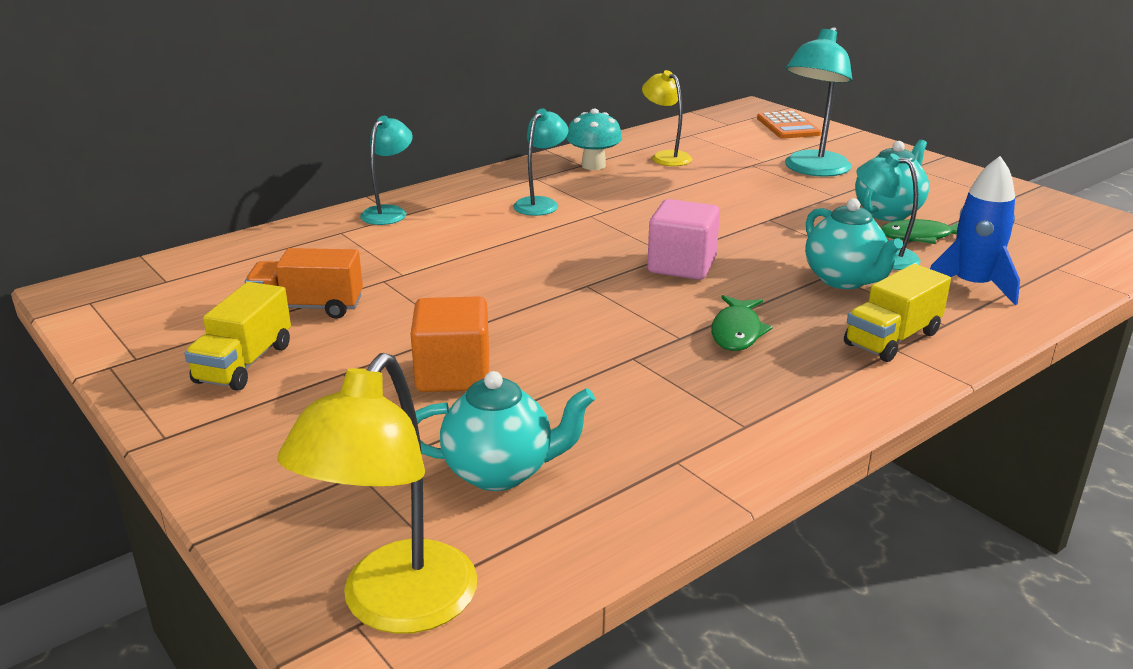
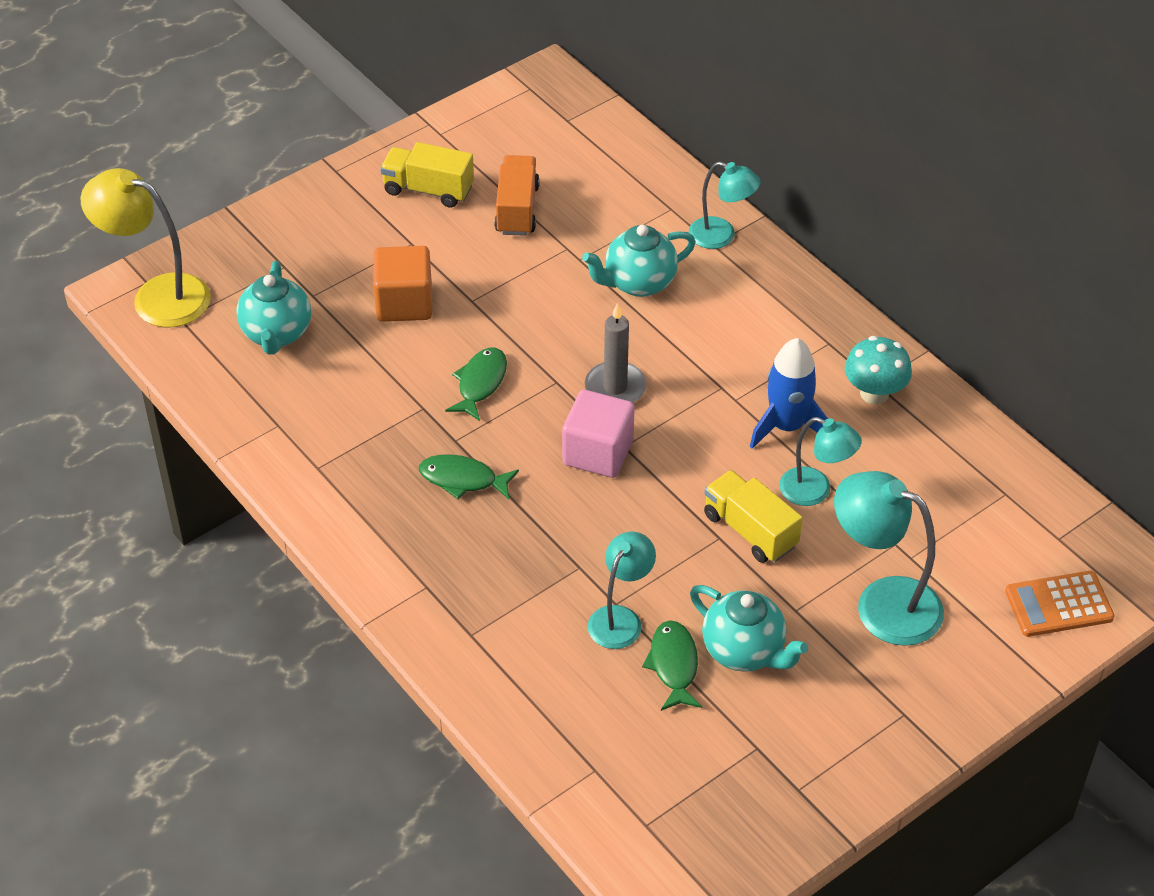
camera: 90 degrees right, 20 degrees up
turquoise lamp [513,109,569,216] -> turquoise lamp moved to [779,417,862,506]
yellow lamp [642,70,692,166] -> none
turquoise teapot [805,198,903,289] -> turquoise teapot moved to [582,225,696,297]
yellow truck [844,264,951,362] -> yellow truck moved to [704,470,803,563]
blue rocket [930,156,1020,305] -> blue rocket moved to [750,338,828,449]
none -> green fish [445,347,507,421]
none -> grey candle [585,303,646,403]

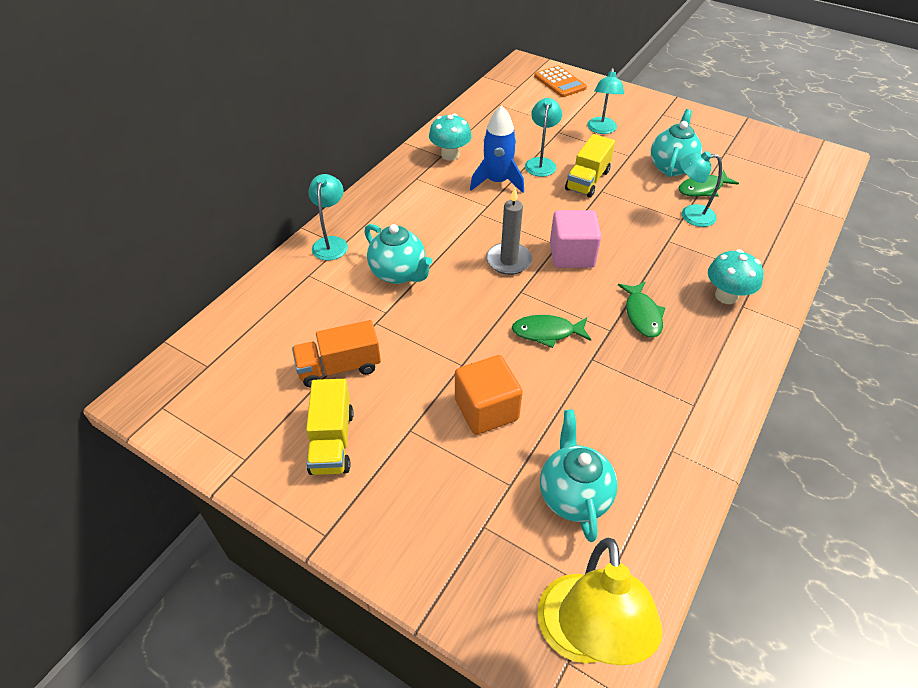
camera: 110 degrees left, 0 degrees up
turquoise teapot [237,261,311,355] -> turquoise teapot turned 75 degrees counterclockwise [540,410,618,542]
turquoise lamp [834,471,944,646] -> turquoise lamp [587,68,624,134], size x0.63
none -> turquoise mushroom [708,249,764,304]

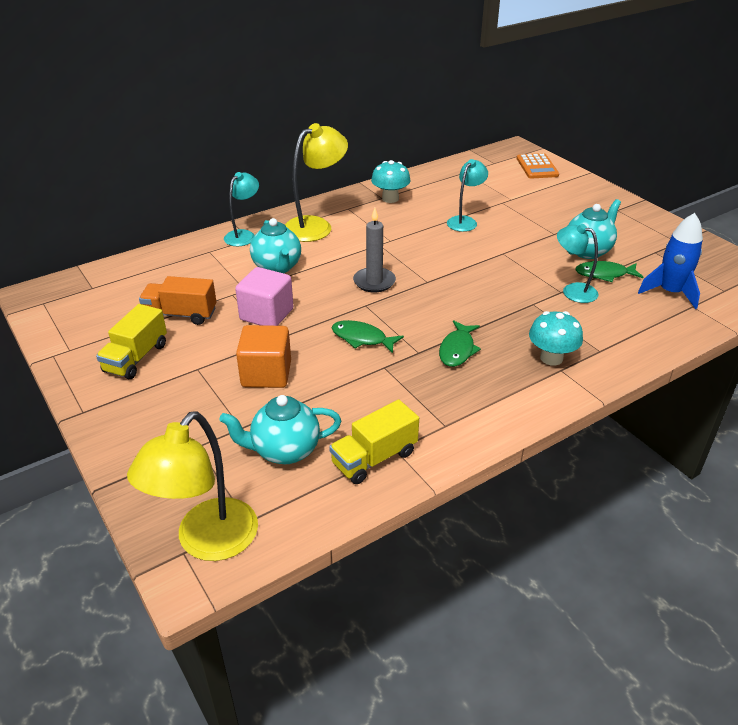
camera: 25 degrees right, 10 degrees down
blue rocket [470,106,524,193] -> blue rocket moved to [638,213,703,309]
turquoise teapot [540,410,618,542] -> turquoise teapot turned 120 degrees counterclockwise [219,395,341,464]
pink cube [550,210,601,268] -> pink cube moved to [235,267,293,326]
yellow truck [565,134,615,198] -> yellow truck moved to [329,400,419,484]
turquoise lamp [587,68,624,134] -> none
none -> yellow lamp [285,123,348,242]

